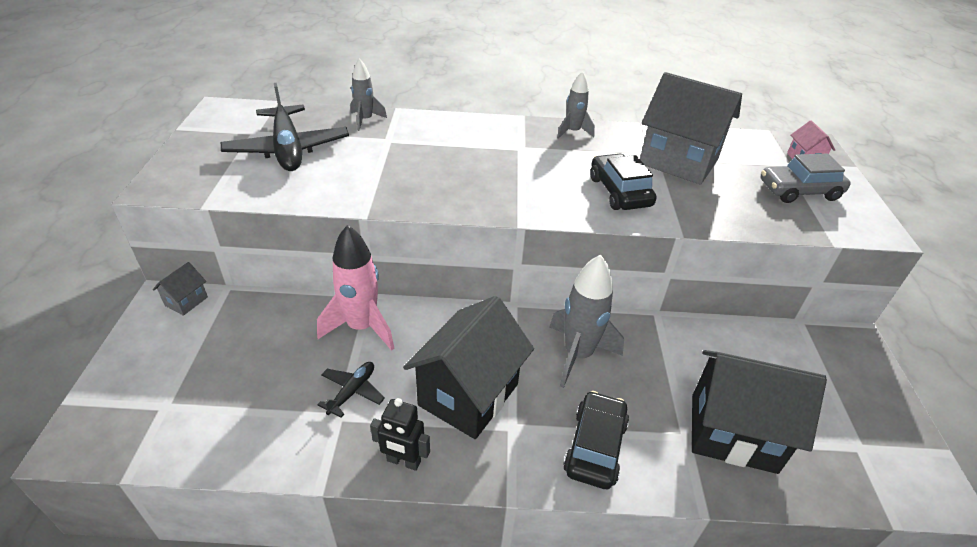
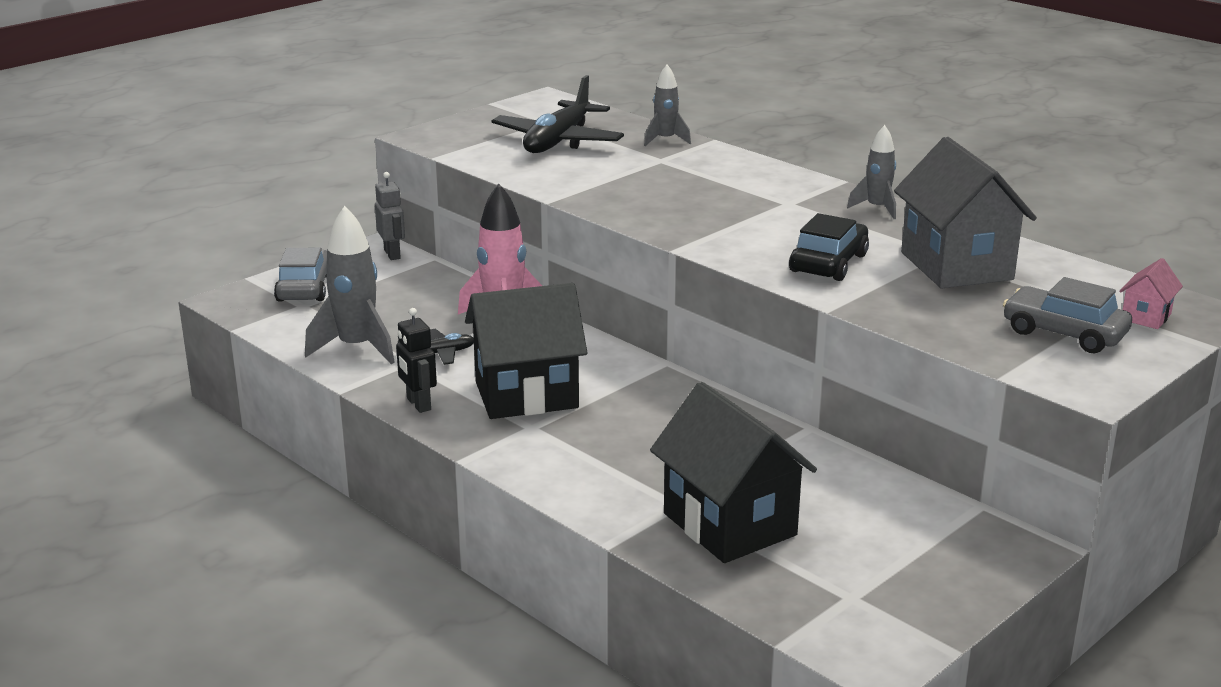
camera: 45 degrees right, 15 degrees down
grey house [153,262,208,316] -> grey robot [375,172,405,260]
grey rocket [549,254,624,388] -> grey rocket moved to [305,206,395,364]
black car [563,391,629,489] -> none
none -> grey car [274,248,327,302]

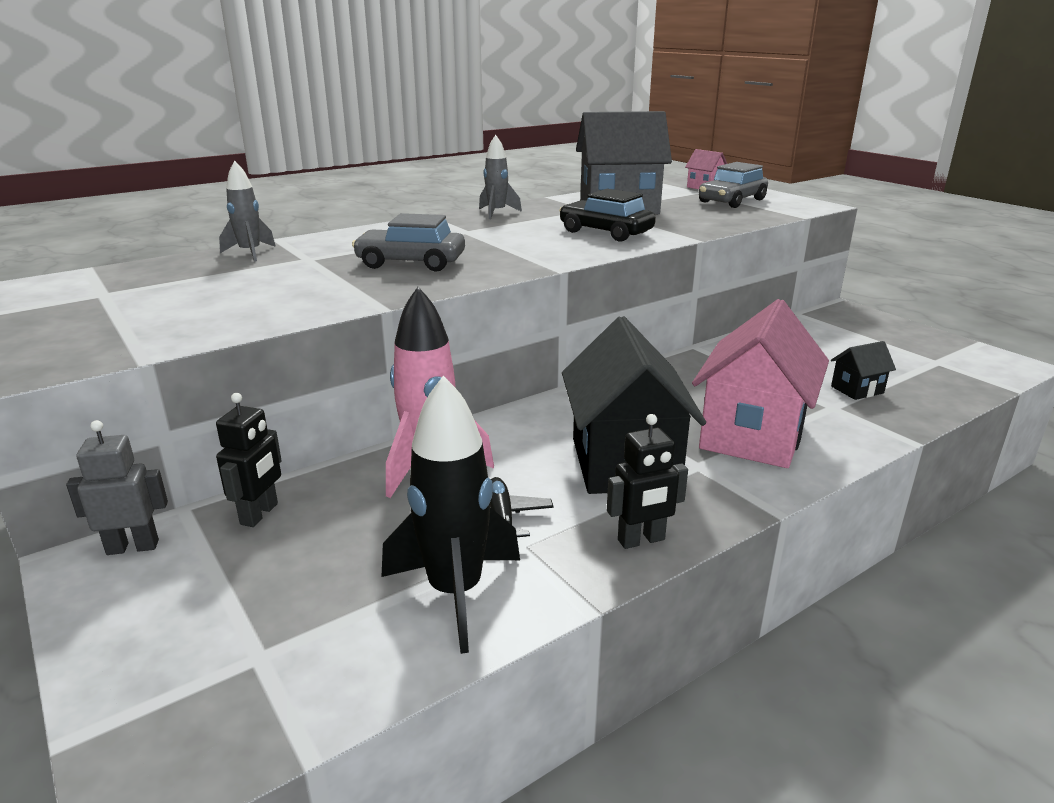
camera: 80 degrees left, 0 degrees up
grey car [274,248,327,302] -> grey car moved to [352,213,465,272]
grey rocket [305,206,395,364] -> black rocket [381,375,520,654]
black plane [492,75,624,153] -> none
black house [650,382,817,563] -> black house [831,341,896,400], size x0.44
none -> black robot [216,393,282,527]
none -> pink house [692,299,829,468]

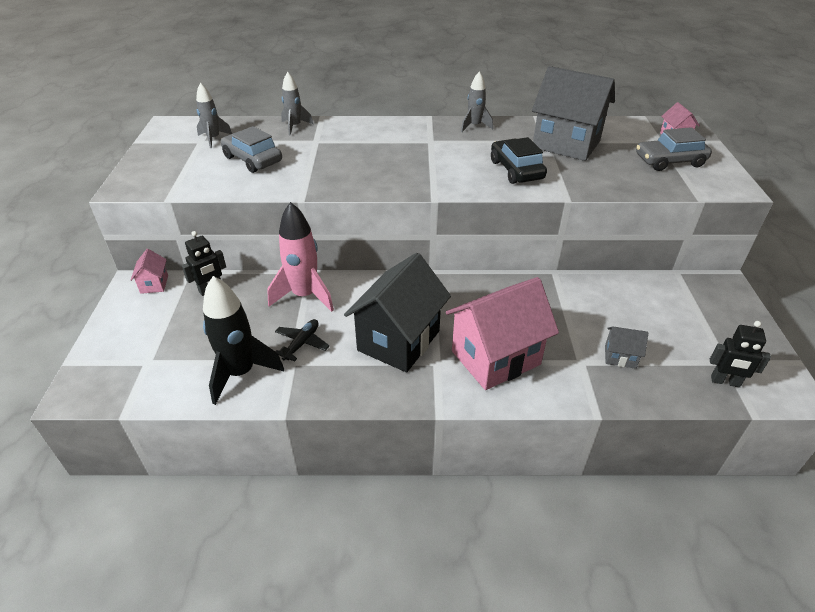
camera: 35 degrees right, 15 degrees up
grey robot [66,420,168,555] -> pink house [131,249,168,294]
grey car [352,213,465,272] -> grey car moved to [221,126,282,173]
black robot [607,414,688,549] -> black robot moved to [710,321,771,388]
black house [831,341,896,400] -> grey house [605,326,648,369]
none -> grey rocket [196,83,232,148]

